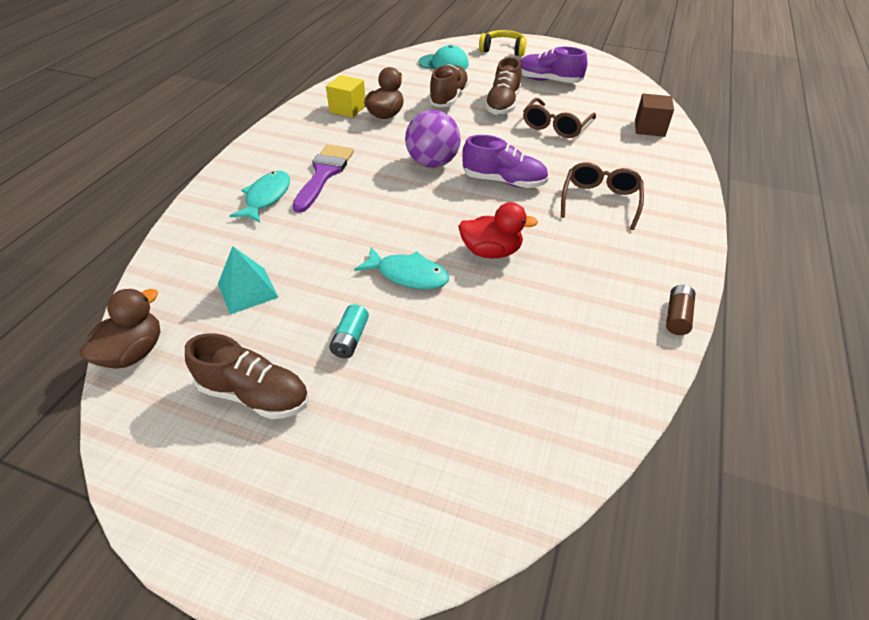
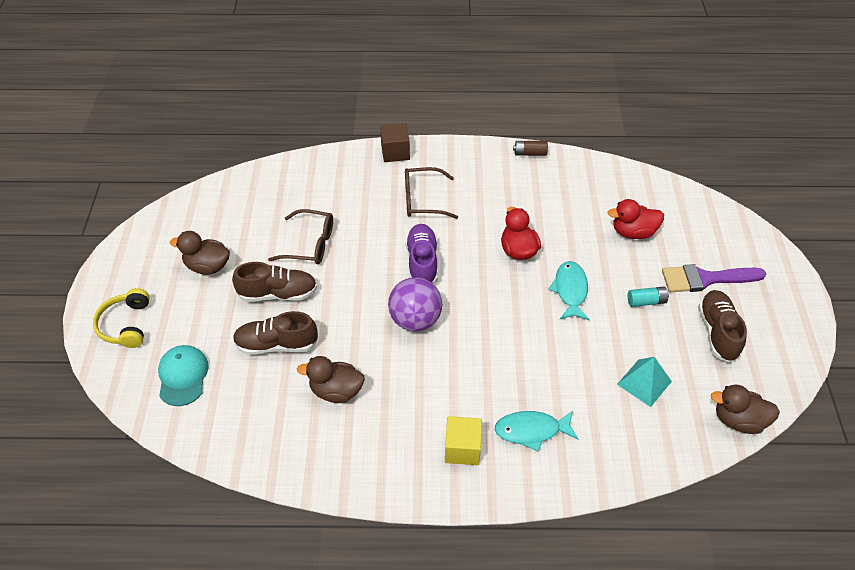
camera: 110 degrees left, 5 degrees up
purple brush [292,145,354,213] -> purple brush moved to [662,264,766,292]
yellow cube [326,75,365,118] -> yellow cube moved to [445,416,482,465]
purple shoe [520,47,587,83] -> brown duck [170,231,230,275]
brown cube [635,94,674,137] -> brown cube moved to [380,123,410,162]
none -> red duck [607,199,664,239]

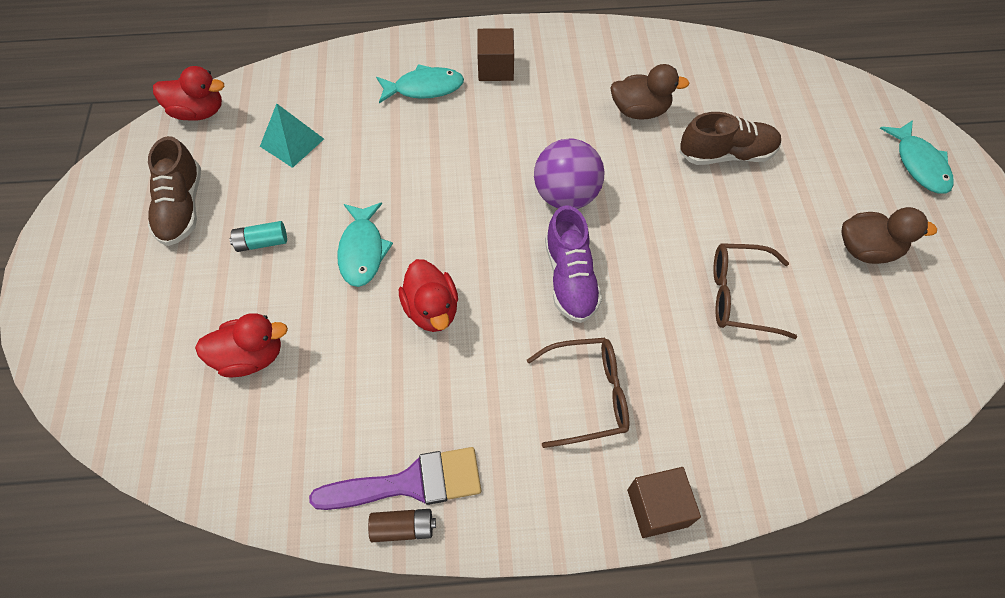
camera: 175 degrees right, 10 degrees up
yellow headphones [93,288,150,348] -> turquoise fish [880,120,954,194]
turquoise cap [158,345,209,406] -> none
brown shoe [232,262,317,302] -> none
yellow cube [445,416,482,465] -> brown cube [477,28,514,81]
purple brush [662,264,766,292] -> purple brush moved to [309,447,481,510]
brown duck [711,385,780,434] -> red duck [153,66,224,121]

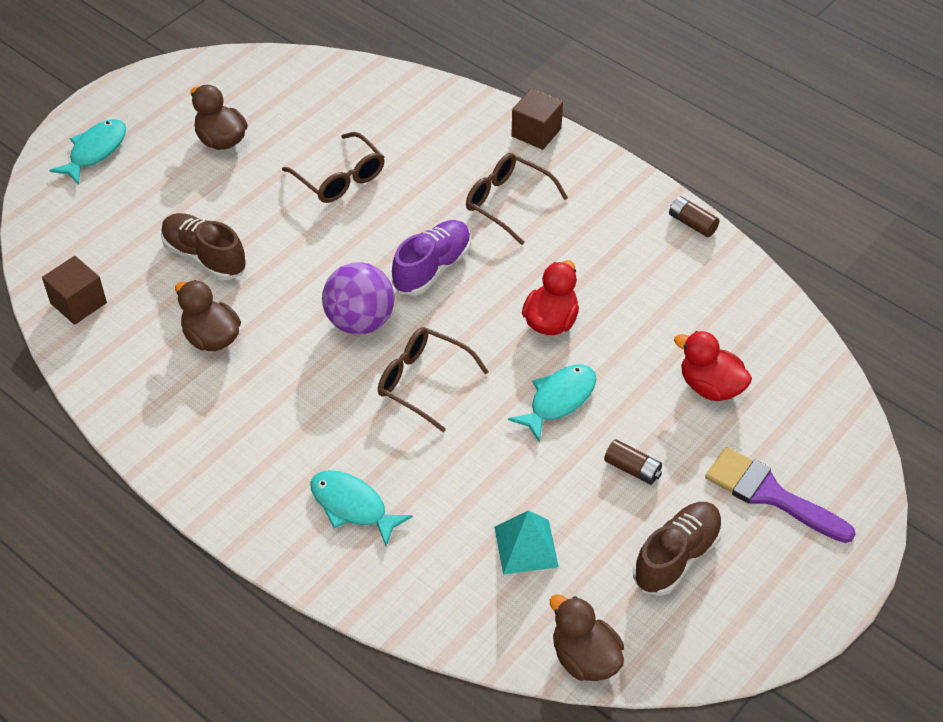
camera: 135 degrees left, 10 degrees down
red duck [153,66,224,121] -> brown duck [550,594,624,681]
turquoise battery [230,221,287,252] -> brown battery [604,439,662,485]
purple brush [309,447,481,510] -> purple brush moved to [705,447,856,543]
brown cube [477,28,514,81] -> brown cube moved to [42,256,107,325]
none -> brown glasses [378,327,489,432]

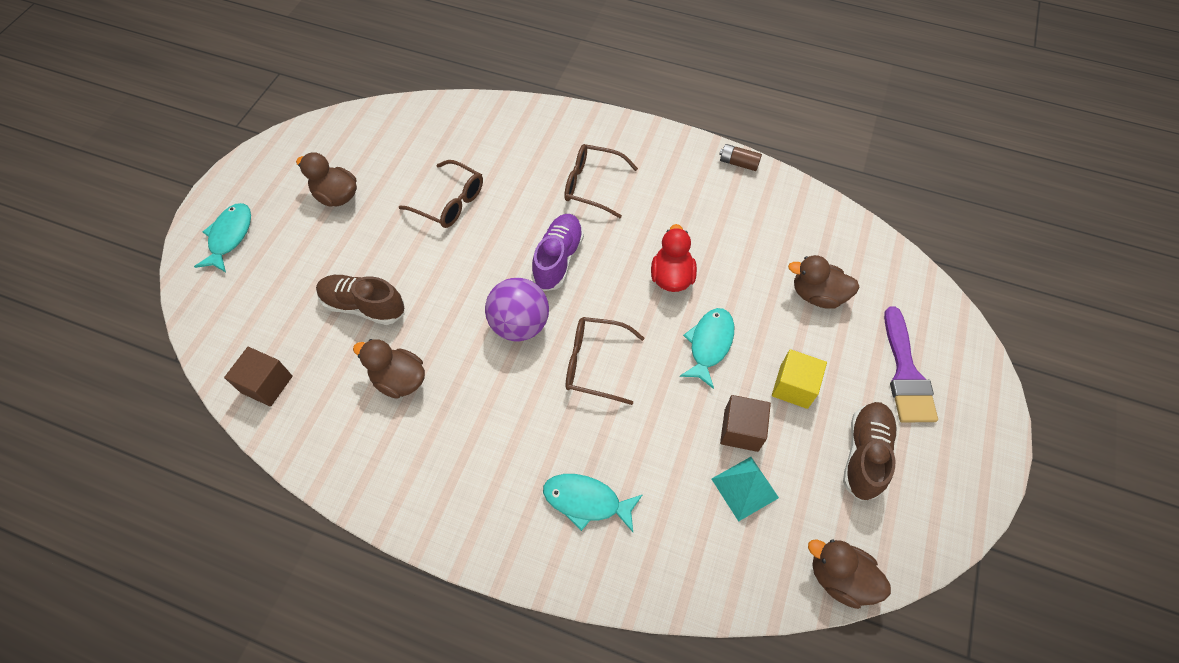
camera: 20 degrees left, 10 degrees up
brown cube [511,88,563,150] -> brown cube moved to [720,395,771,452]
brown battery [604,439,662,485] -> yellow cube [772,349,827,409]
red duck [674,331,752,401] -> brown duck [788,255,860,308]
purple brush [705,447,856,543] -> purple brush turned 105 degrees counterclockwise [884,306,938,422]

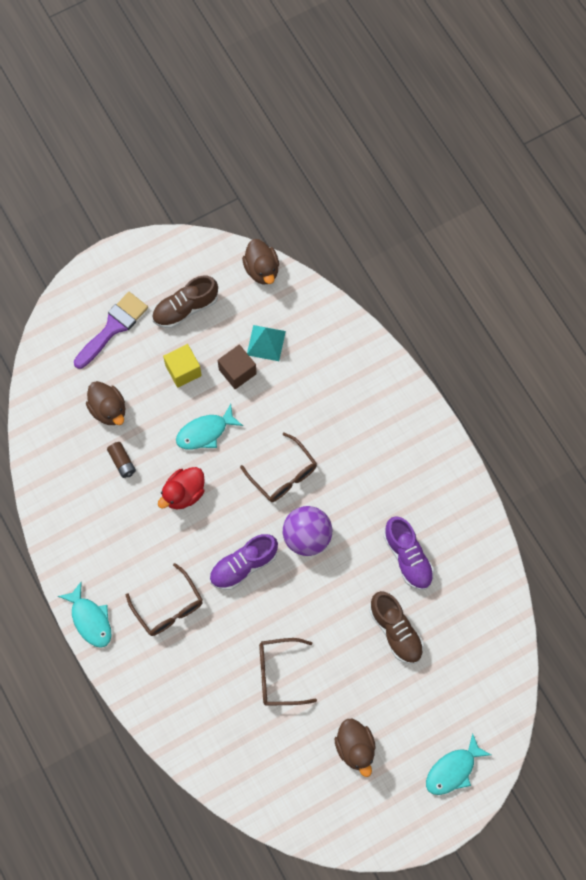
camera: 140 degrees left, 10 degrees up
brown cube [224,347,293,407] -> none
brown duck [353,339,425,399] -> purple shoe [384,516,434,590]
brown glasses [399,160,483,228] -> brown glasses turned 75 degrees counterclockwise [259,638,317,705]
turquoise fish [543,474,642,532] -> turquoise fish moved to [58,581,112,648]
brown battery [719,144,762,171] -> brown battery moved to [107,442,136,478]

